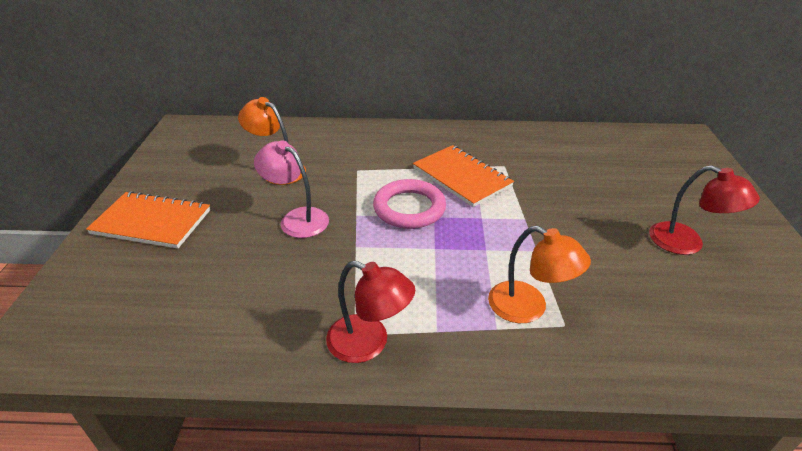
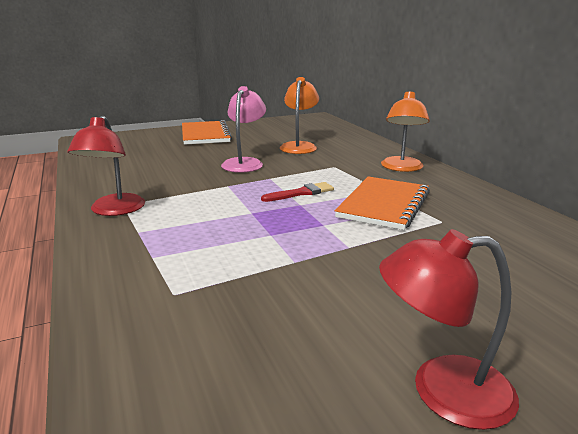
camera: 65 degrees right, 15 degrees down
pink ring [373,179,446,229] -> red brush [261,182,334,202]
orange lamp [488,226,591,323] -> orange lamp moved to [381,91,430,172]
red lamp [649,166,760,255] -> red lamp turned 75 degrees clockwise [379,229,519,430]

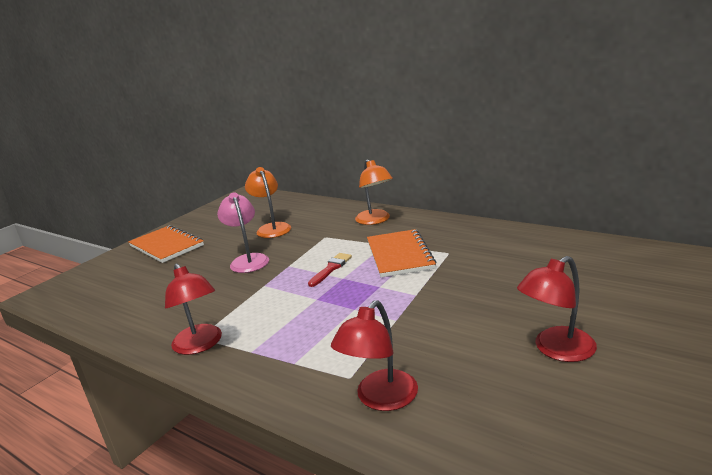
camera: 30 degrees left, 0 degrees up
none -> red lamp [331,300,418,411]

